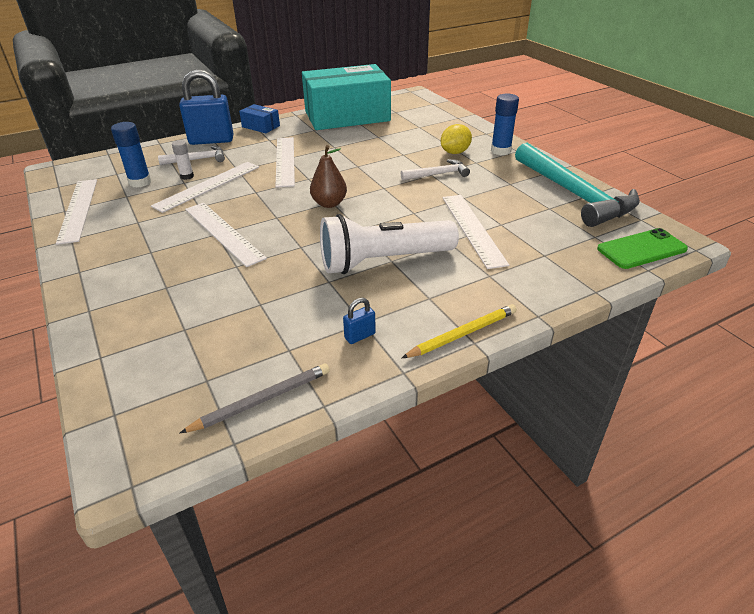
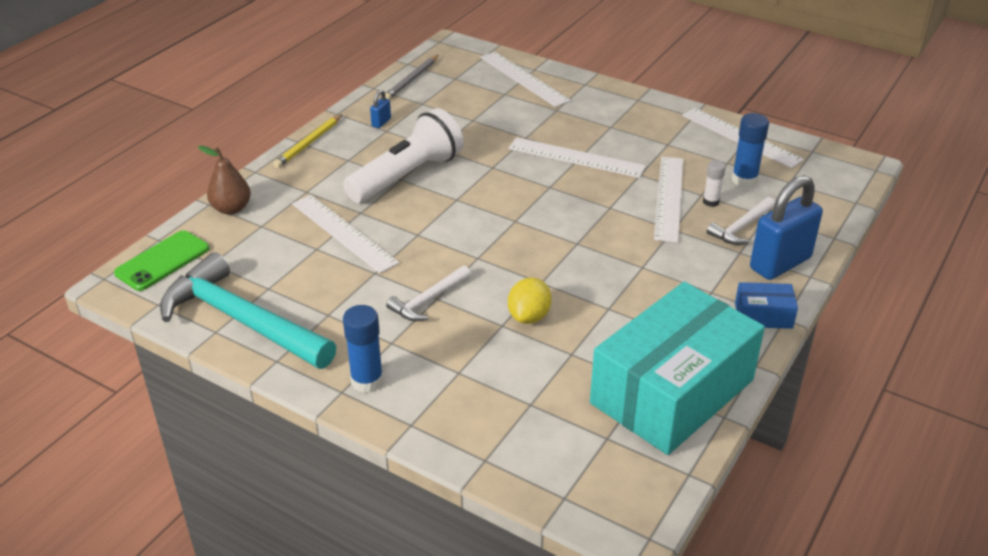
camera: 150 degrees right, 0 degrees up
white ruler [275,137,295,188] -> white ruler moved to [480,52,571,107]
brown pear [310,145,347,208] -> brown pear moved to [198,146,251,215]
yellow lemon [441,124,472,154] -> yellow lemon moved to [508,278,551,324]

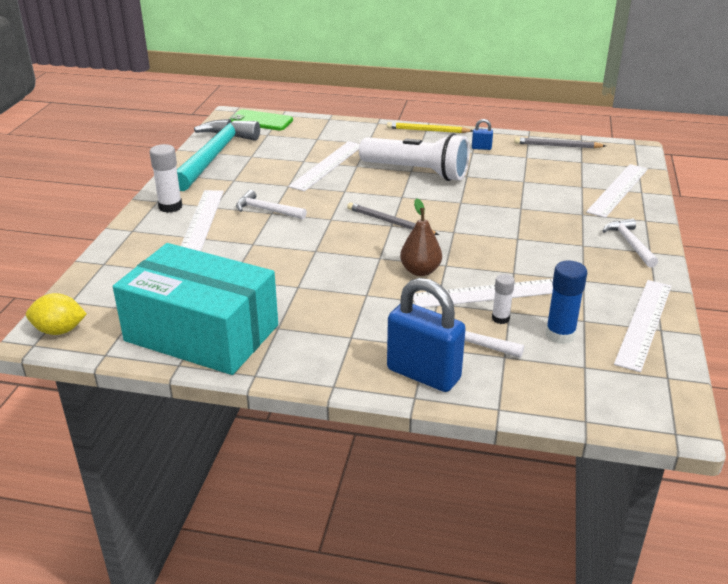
camera: 70 degrees right, 5 degrees down
brown pear [198,146,251,215] -> brown pear moved to [400,198,442,276]
blue glue stick [343,305,383,393] -> white glue stick [150,144,182,213]
white ruler [508,137,646,178] -> white ruler moved to [181,190,224,251]
yellow lemon [508,278,551,324] -> yellow lemon moved to [26,293,87,335]
blue box [735,282,798,329] -> none
none -> grey pencil [347,202,439,235]
none -> white hammer [603,218,658,268]

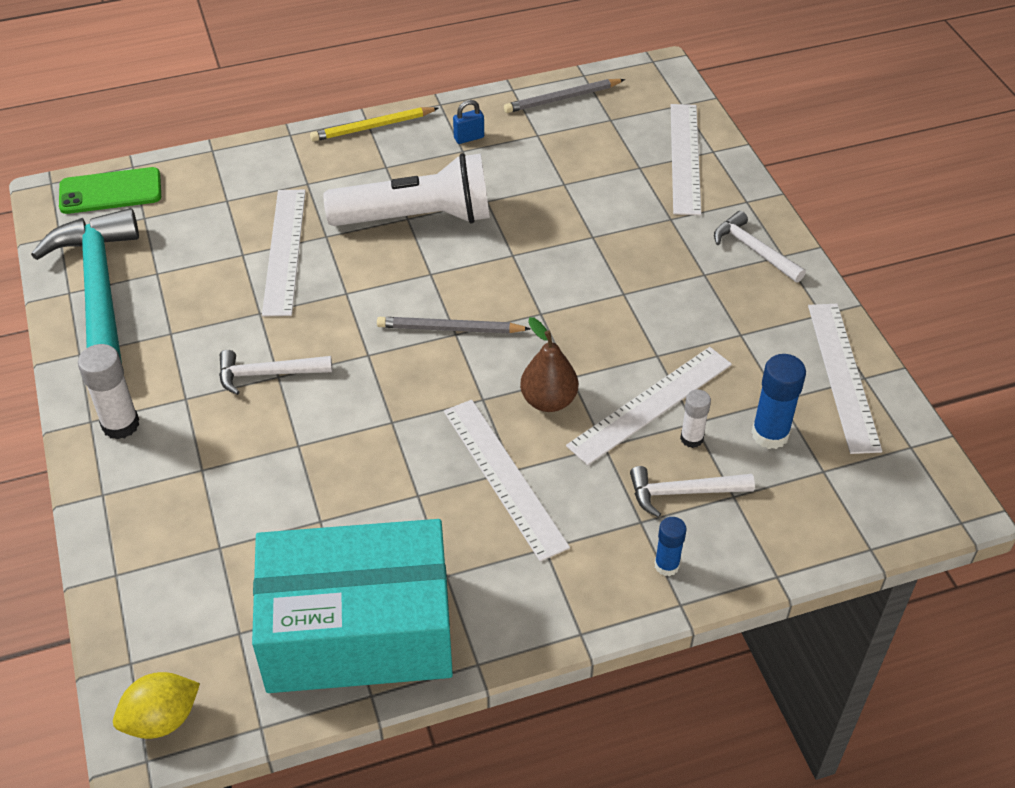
camera: 30 degrees left, 15 degrees up
white ruler [181,190,224,251] -> white ruler moved to [444,400,570,562]
blue padlock [387,278,466,392] -> blue glue stick [655,517,687,576]

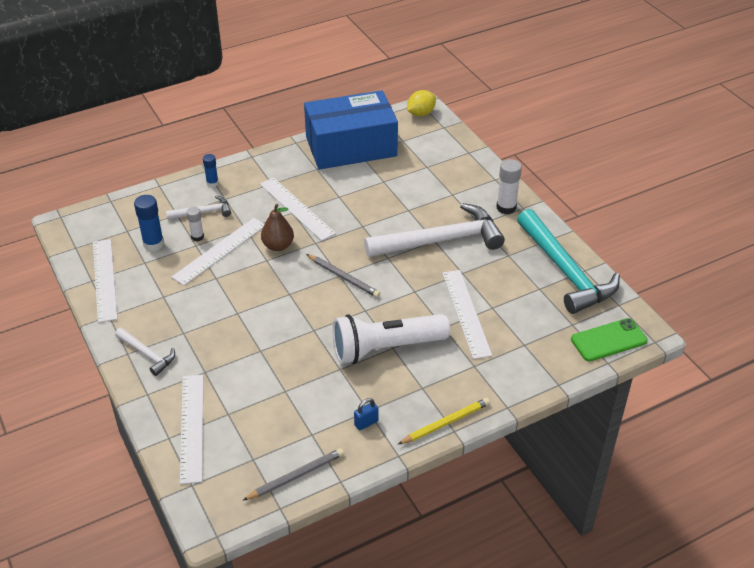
camera: 170 degrees right, 5 degrees down
white hammer [219,350,332,395] -> white hammer [364,203,505,257], size x2.09
turquoise box [252,519,453,693] -> blue box [304,90,398,169]
grey pencil [377,317,531,333] -> grey pencil turned 45 degrees clockwise [306,254,380,298]

